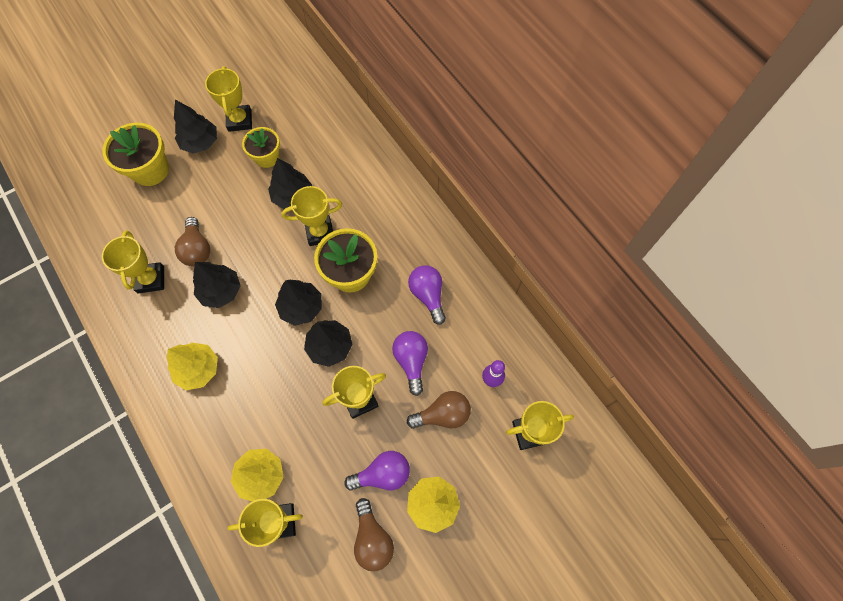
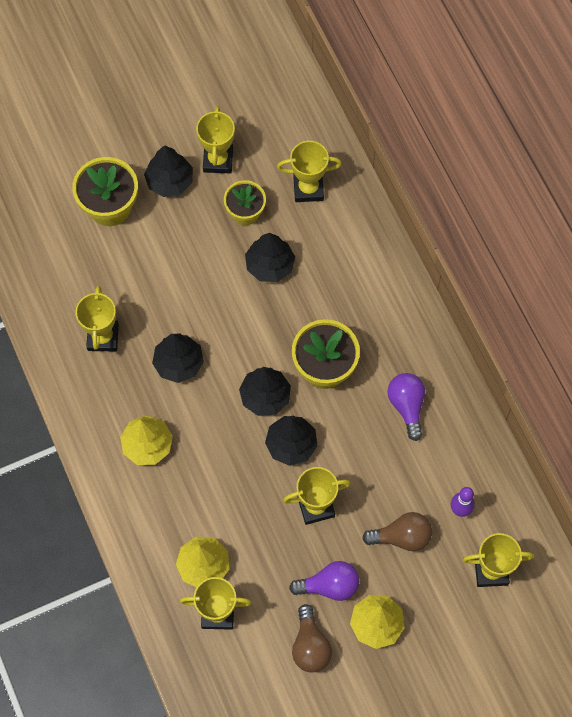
camera: 10 degrees right, 0 degrees up
brown light bulb [175,217,210,266] -> none
yellow trophy [281,186,342,246] -> yellow trophy moved to [277,141,342,202]
purple light bulb [392,331,428,396] -> none

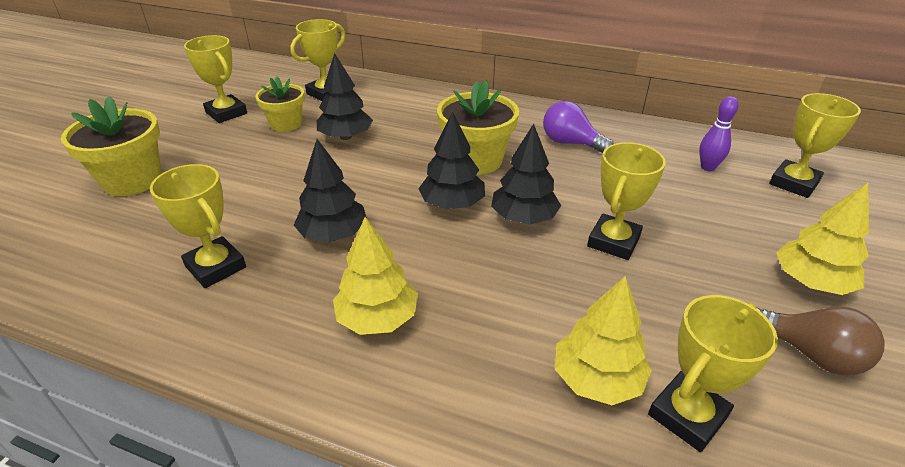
camera: 45 degrees left, 30 degrees down
black tree [144,145,193,197] -> none
purple light bulb [289,561,359,601] -> none
brown light bulb [362,512,432,551] -> none

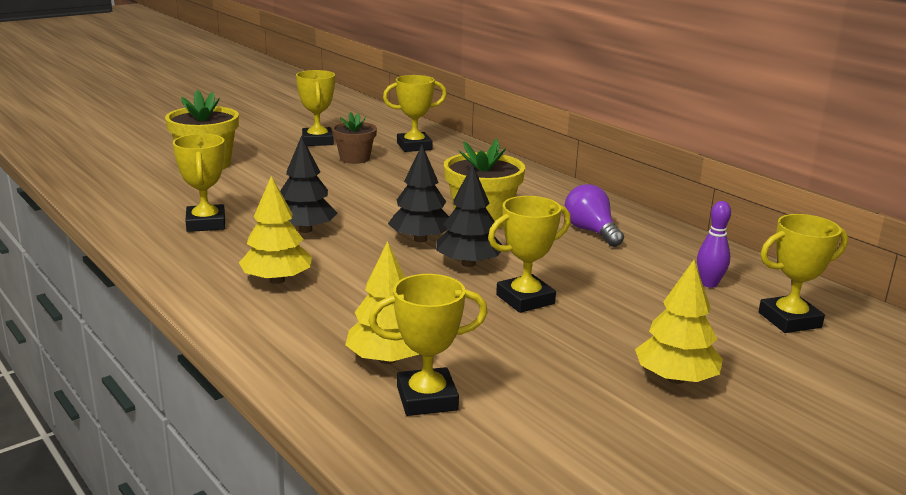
camera: 30 degrees right, 15 degrees down
yellow flower pot [255,76,305,132] -> brown flower pot [332,112,377,164]
black tree [316,53,373,140] -> none
brown light bulb [756,306,885,375] -> none

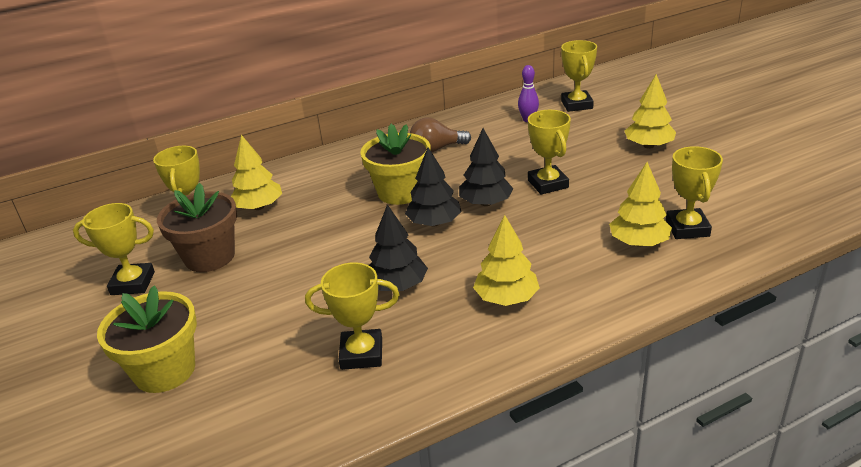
camera: 75 degrees left, 10 degrees up
brown flower pot [332,112,377,164] -> brown flower pot [157,183,237,272], size x1.53
purple light bulb [564,184,624,247] -> brown light bulb [410,118,471,152]
none -> yellow tree [231,135,282,210]

